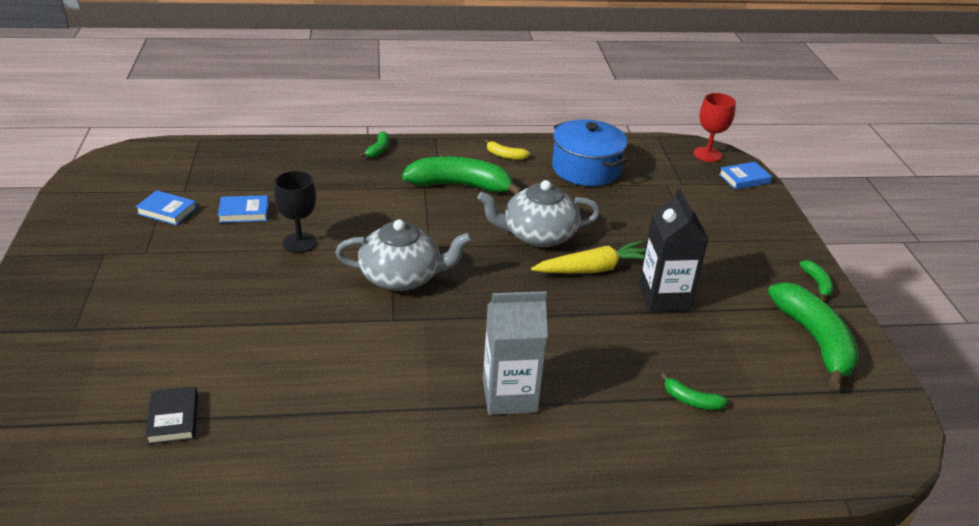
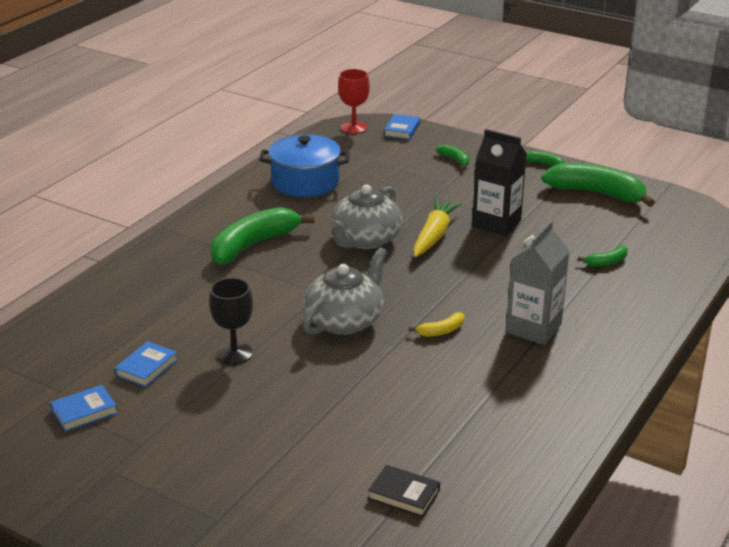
camera: 50 degrees left, 5 degrees down
green banana [359,131,389,157] -> green banana moved to [436,145,469,168]
yellow banana [485,139,530,160] -> yellow banana moved to [409,312,464,337]

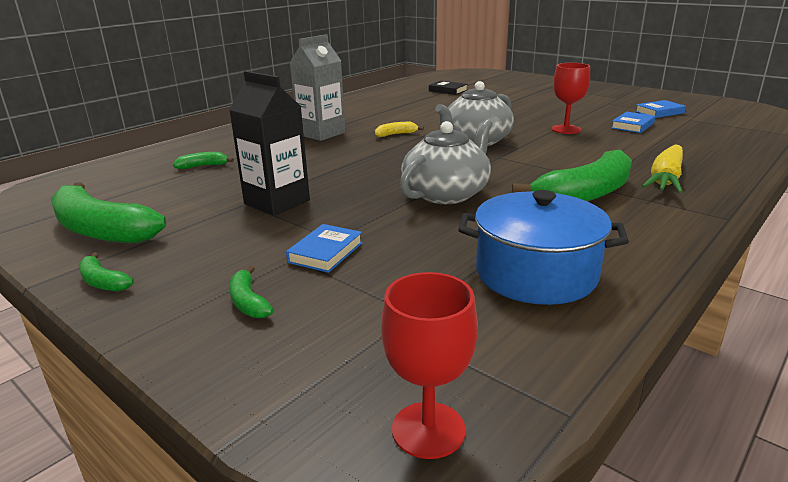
camera: 170 degrees left, 5 degrees down
black goblet [209,278,253,365] -> red goblet [551,63,590,134]
blue book [384,114,420,140] -> blue book moved to [286,224,363,273]
yellow carrot [413,199,462,257] -> yellow carrot moved to [642,145,683,193]

